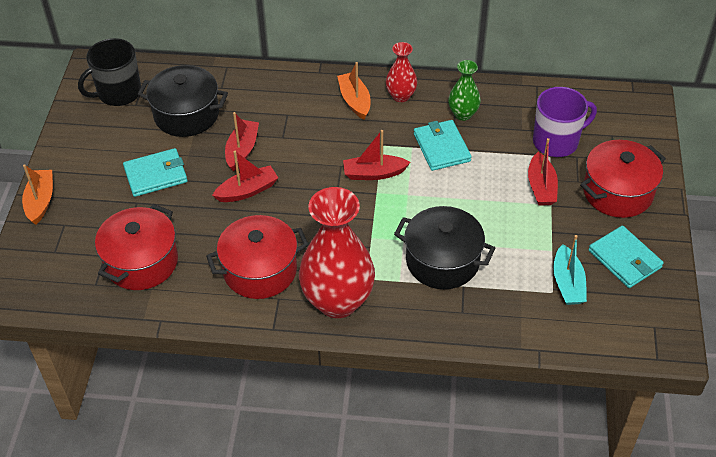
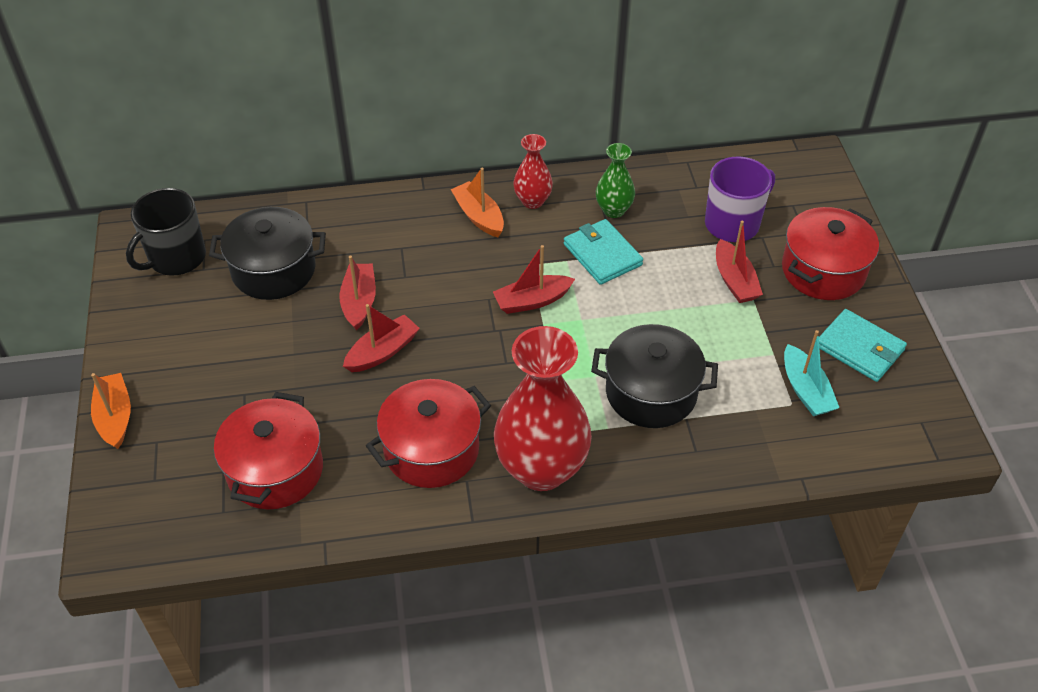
camera: 15 degrees left, 0 degrees up
turquoise wallet [123,148,188,197] -> none

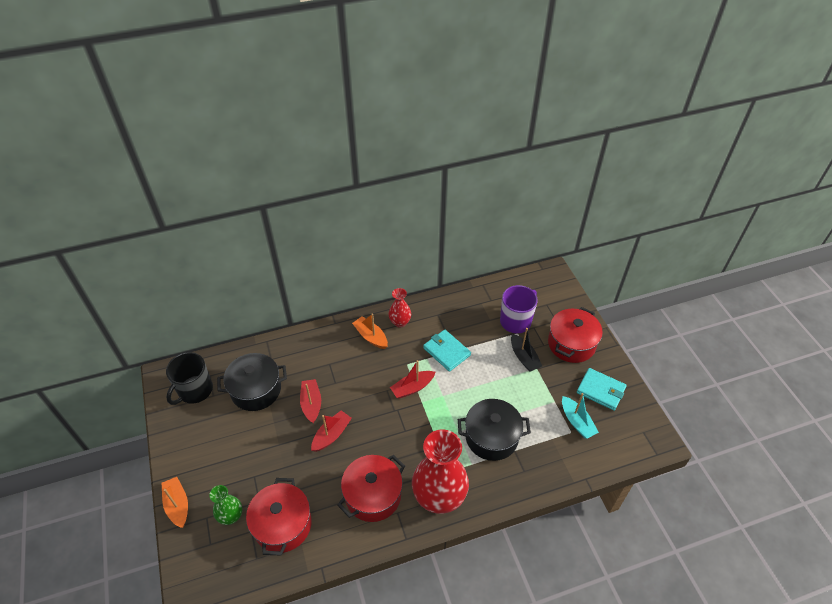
camera: 10 degrees left, 0 degrees up
green vase [596,143,635,218] -> green vase moved to [209,485,242,525]
red boat [716,220,763,303] -> black boat [511,328,542,372]

